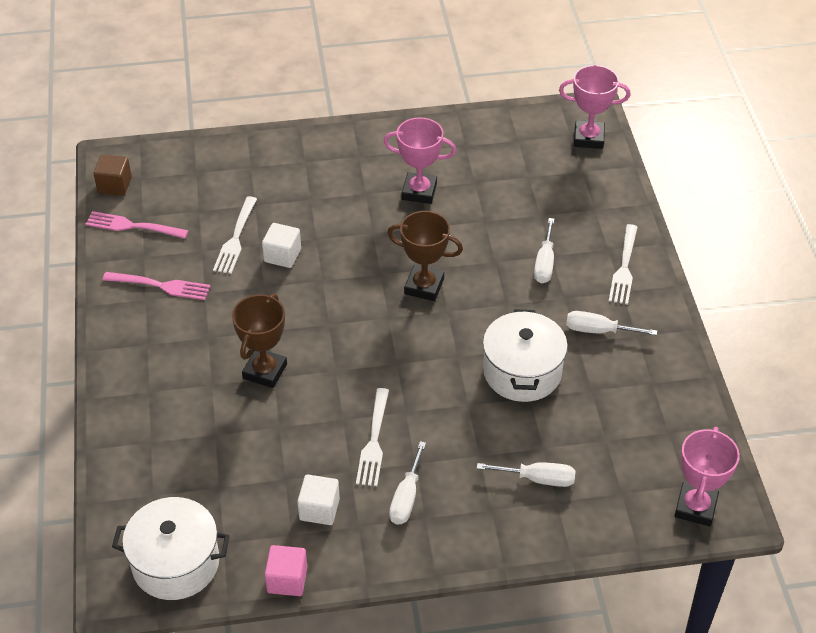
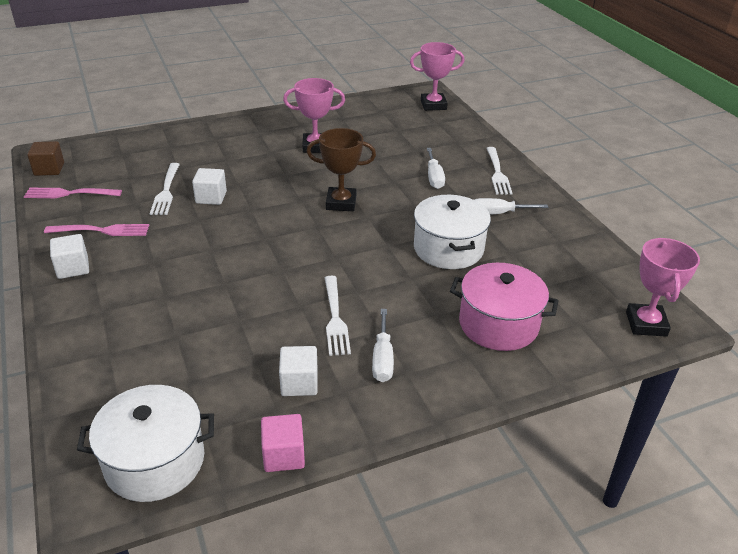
camera: 15 degrees left, 10 degrees down
brown trophy [232,294,287,388] -> none
white screwdriver [477,462,575,487] -> pink pot [450,263,559,351]
none -> white cube [50,234,89,279]

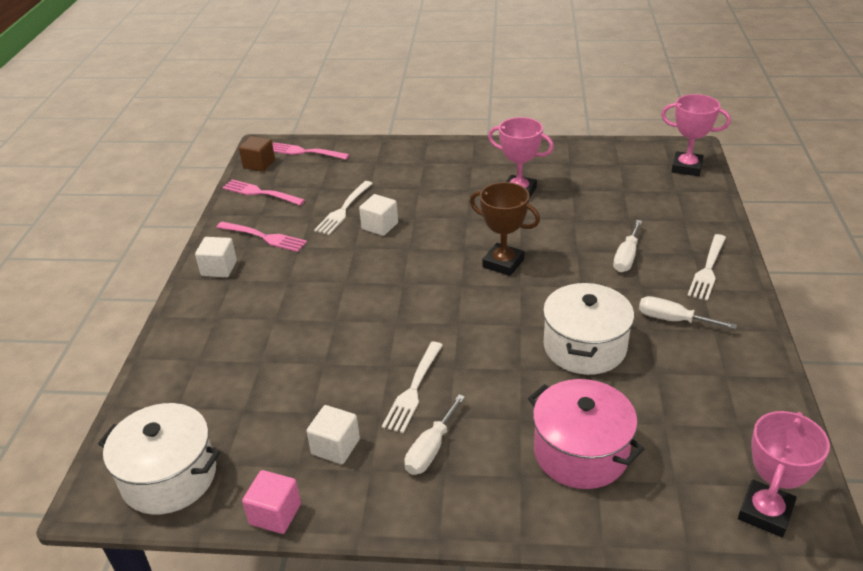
camera: 30 degrees right, 0 degrees up
none -> pink fork [273,143,349,160]

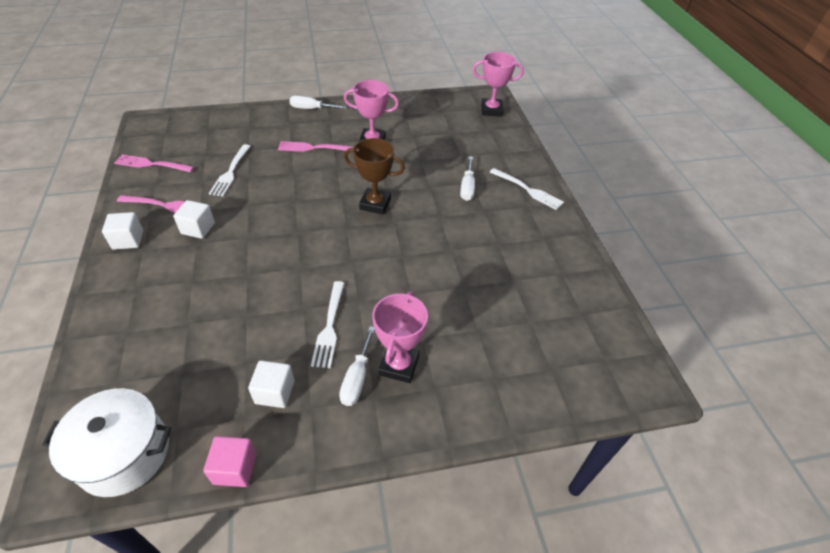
camera: 20 degrees left, 10 degrees up
brown cube [239,136,275,172] -> none
pink fork [273,143,349,160] -> pink fork moved to [278,141,354,152]
white cube [359,194,398,236] -> white cube moved to [173,200,215,239]
pink pot [528,379,644,489] -> none
white pot [543,282,634,375] -> none
white screwdriver [639,296,737,329] -> white screwdriver moved to [289,96,347,109]
white fork [687,234,726,301] -> white fork turned 60 degrees counterclockwise [490,168,564,210]
pink trophy [738,411,830,537] -> pink trophy moved to [373,291,428,383]

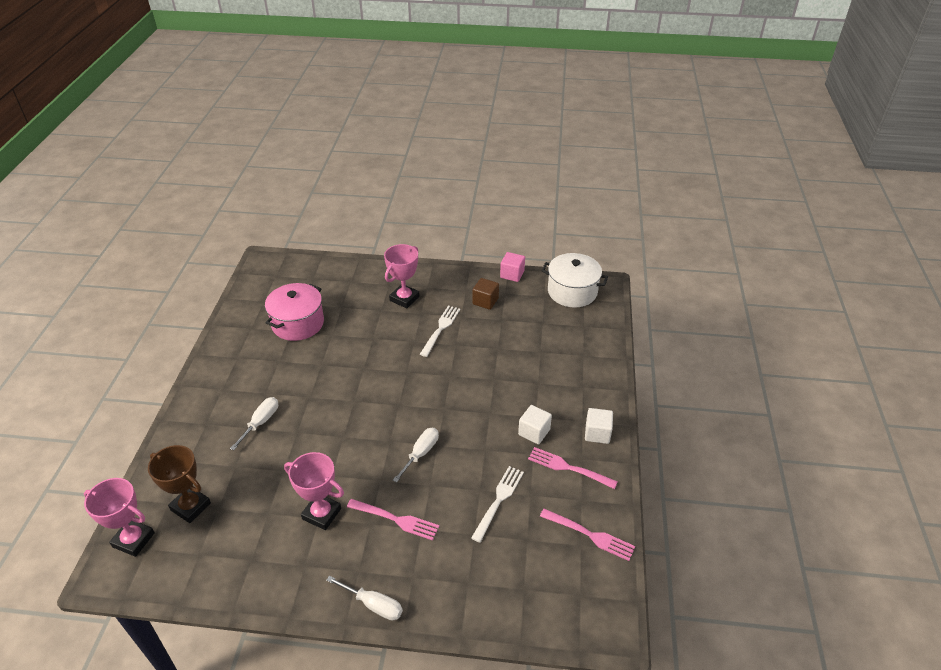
camera: 160 degrees left, 5 degrees down
white cube [248,360,294,408] -> brown cube [472,278,499,310]
white screwdriver [339,326,375,406] -> white screwdriver moved to [393,428,439,483]
brown trophy [344,138,405,214] -> brown trophy moved to [148,445,211,523]
white fork [490,168,564,210] -> none
none -> pink pot [265,283,324,341]

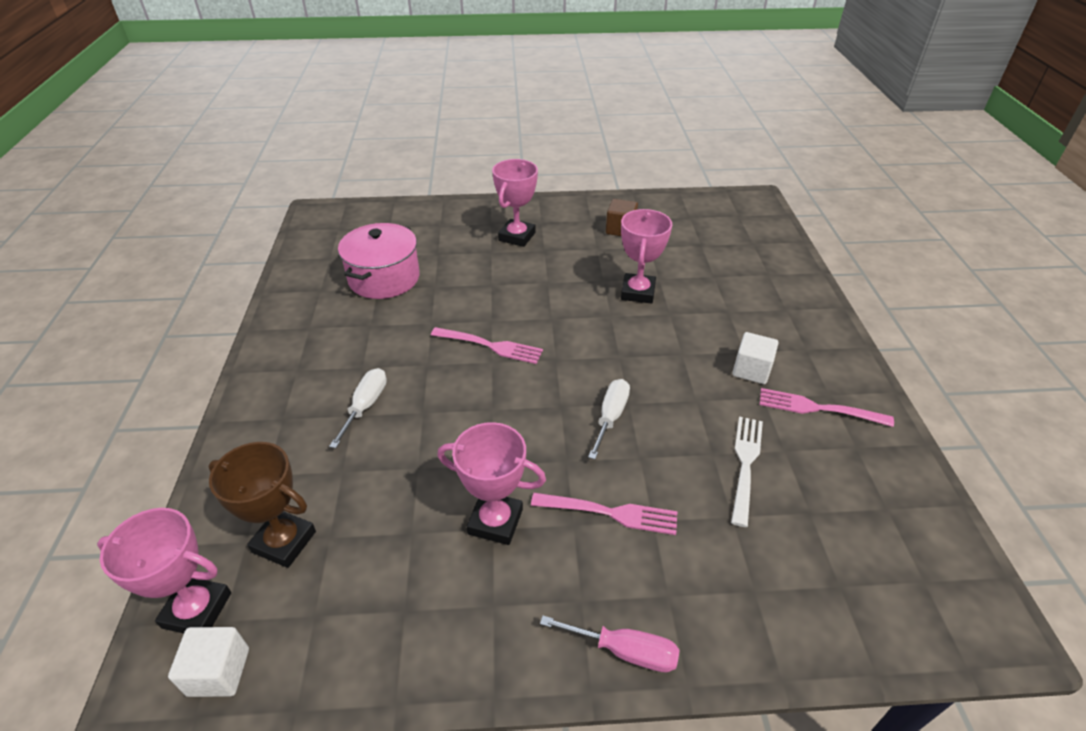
camera: 10 degrees left, 0 degrees up
white screwdriver [326,576,403,621] -> pink screwdriver [540,615,680,672]
white fork [420,305,460,357] -> none
pink cube [500,252,525,282] -> none
pink fork [540,509,635,561] -> pink fork moved to [431,327,543,364]
white pot [541,253,608,307] -> none
white cube [585,408,613,444] -> white cube moved to [168,627,249,697]
none -> pink trophy [621,209,672,304]

